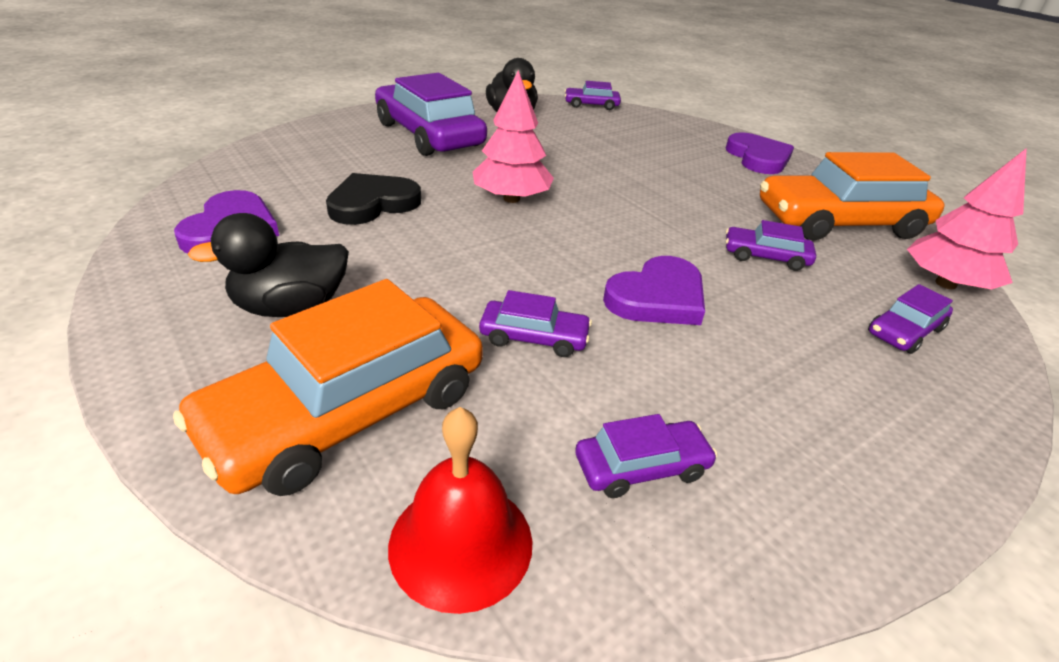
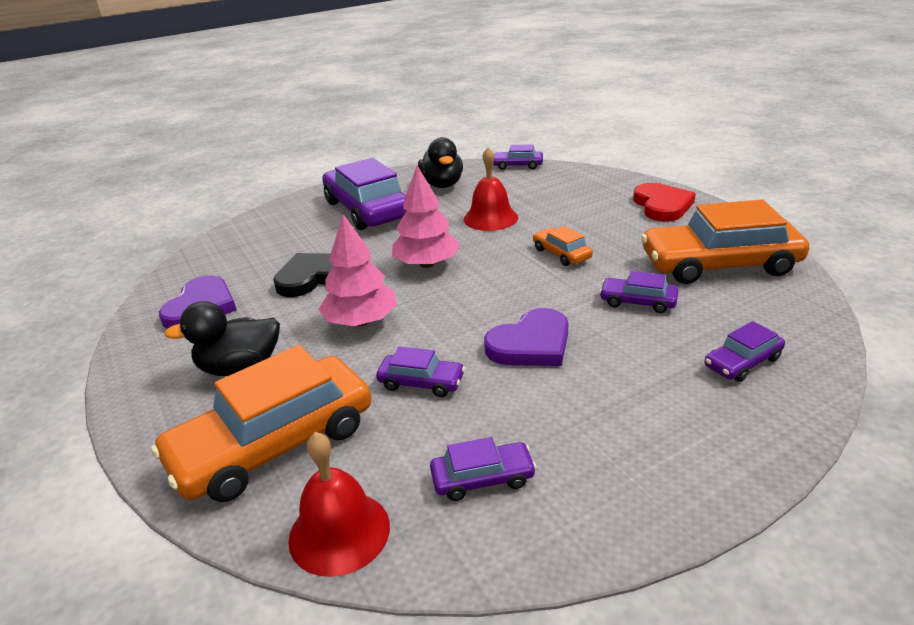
camera: 10 degrees right, 5 degrees down
purple heart [725,132,794,174] -> red heart [633,183,696,222]
pink tree [907,148,1027,289] -> pink tree moved to [318,214,397,326]
none -> red bell [464,147,518,231]
none -> orange car [533,226,593,266]

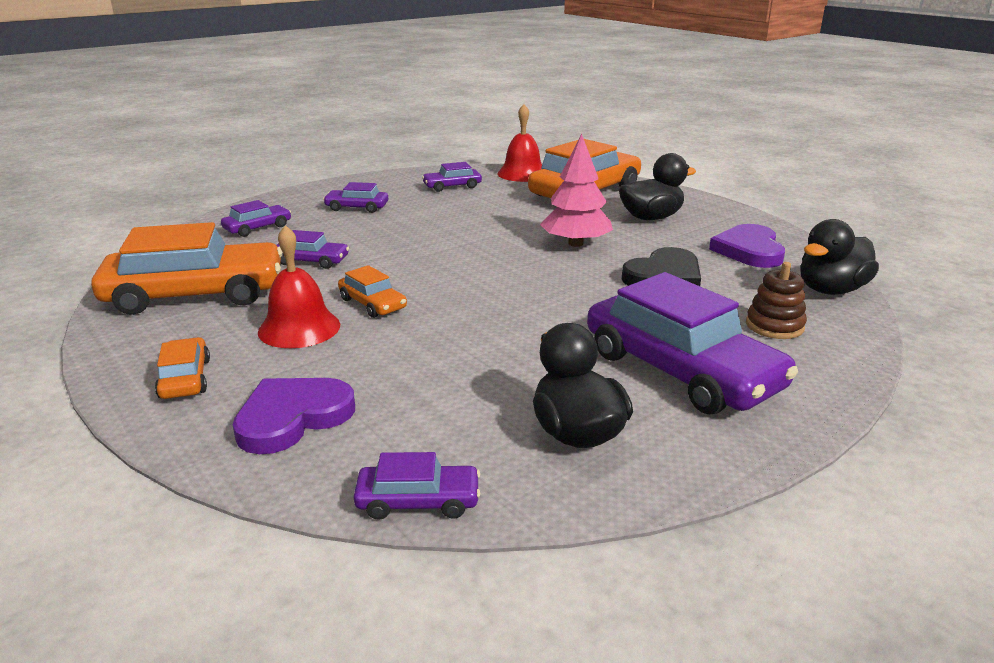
camera: 170 degrees right, 5 degrees down
purple car [376,346,465,397] -> purple car moved to [323,182,388,213]
pink tree [392,166,460,268] -> none
red bell [464,147,518,231] -> red bell moved to [258,225,340,348]
purple heart [484,308,568,366] -> purple heart moved to [233,378,355,454]
red heart [633,183,696,222] -> orange car [155,337,210,399]
none -> brown stacking toy [746,262,807,339]
none -> black duck [800,219,879,295]

